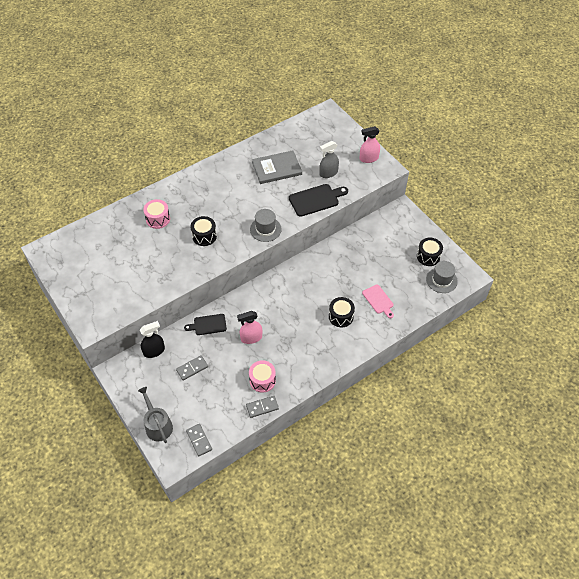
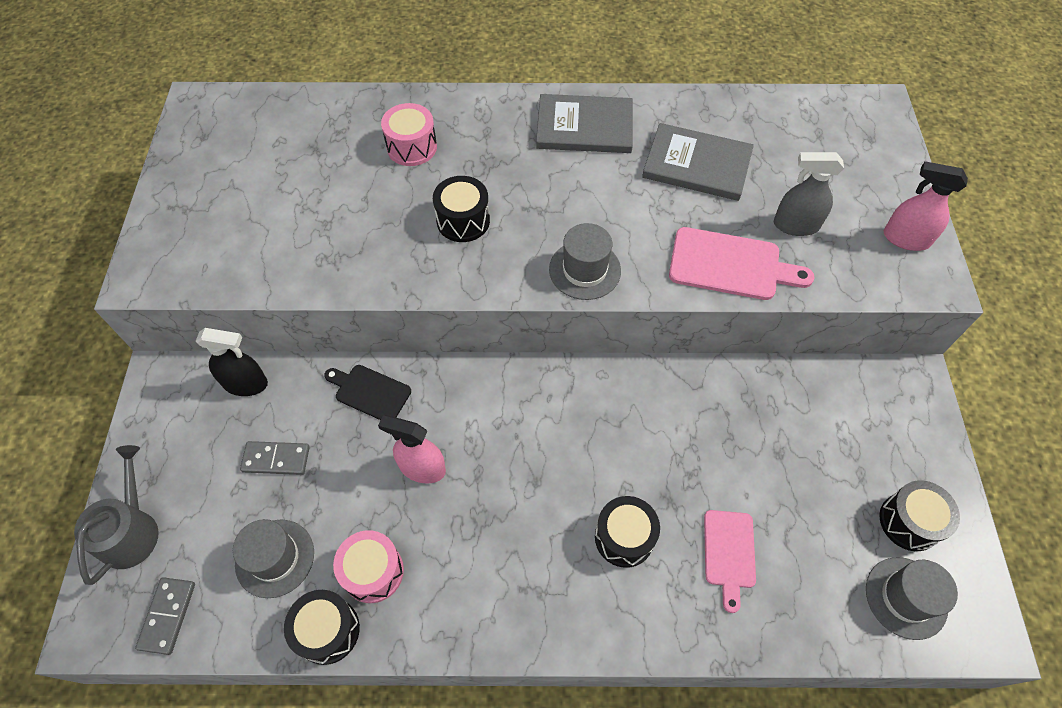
camera: 35 degrees right, 5 degrees up
grey domino [246,396,279,418] -> black drum [284,590,360,665]
black cutting board [289,184,348,217] -> pink cutting board [669,227,814,300]
none -> grey hat [233,519,314,598]
none -> grey book [536,94,633,153]

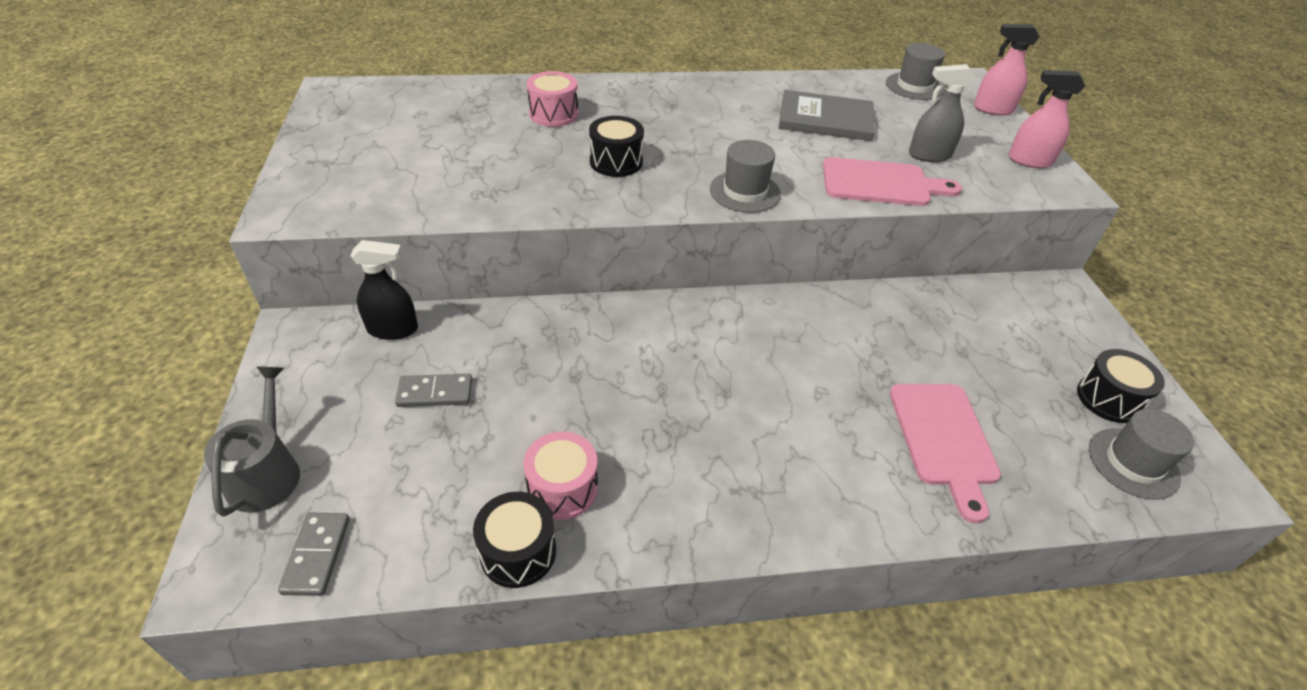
camera: 10 degrees left, 15 degrees down
grey hat [233,519,314,598] -> grey hat moved to [886,43,945,100]
black cutting board [324,365,411,420] -> none
pink spray bottle [378,415,446,484] -> pink spray bottle moved to [974,24,1040,116]
grey book [536,94,633,153] -> none
black drum [595,496,660,568] -> none
pink cutting board [704,510,756,613] -> pink cutting board [890,384,1001,523], size x1.52

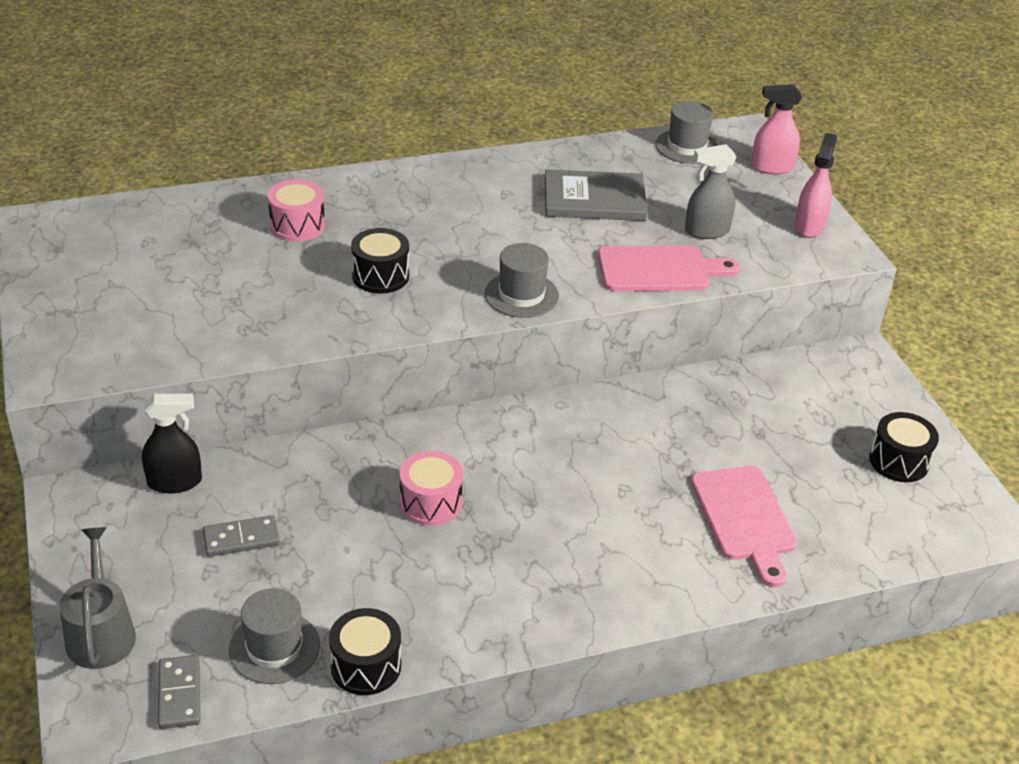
camera: 10 degrees left, 5 degrees down
pink drum [523,432,598,520] -> pink drum moved to [400,451,463,526]
pink spray bottle [1009,70,1085,168] -> pink spray bottle turned 105 degrees clockwise [795,133,837,238]
grey hat [1089,409,1194,500] -> grey hat moved to [229,588,320,684]

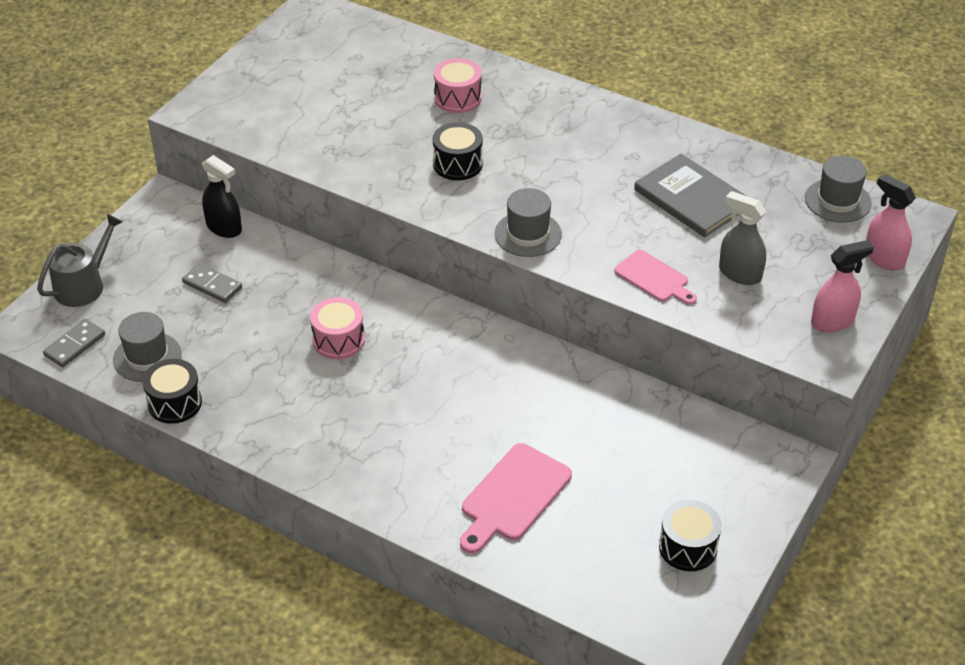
camera: 50 degrees right, 5 degrees up
pink cutting board [598,245,740,291] -> pink cutting board [614,250,697,305], size x0.66

